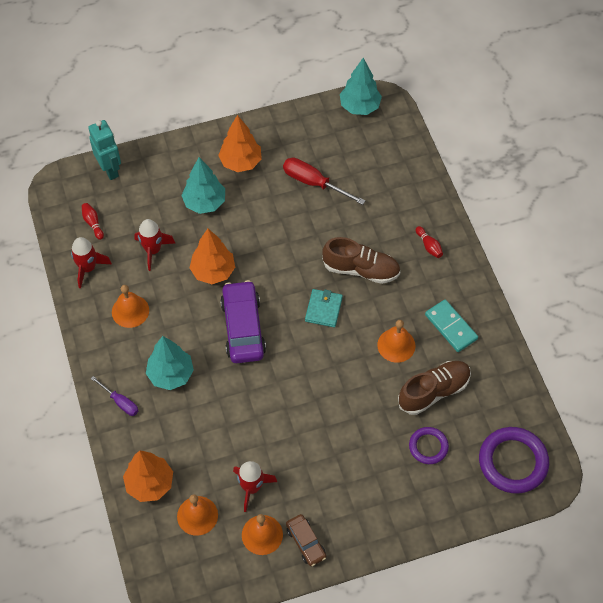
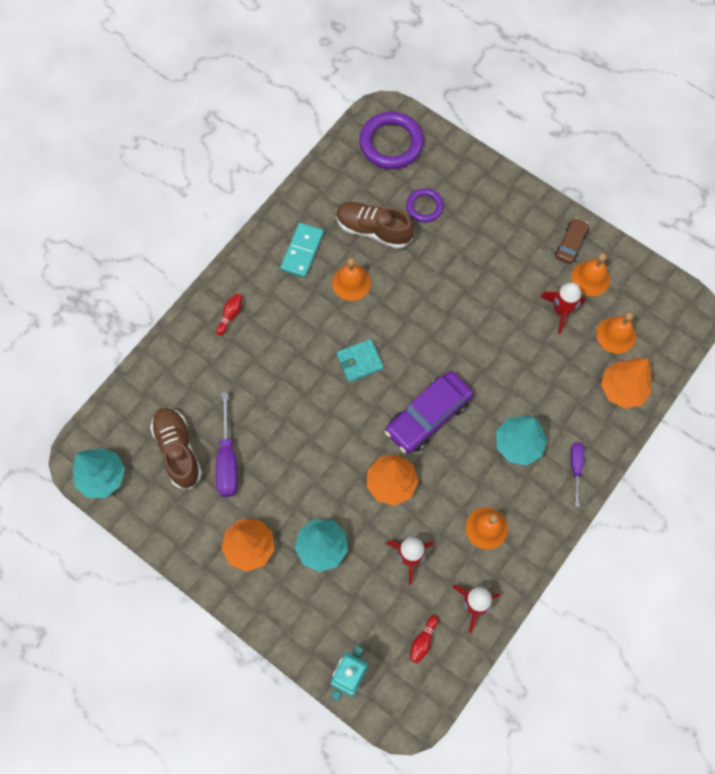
camera: 125 degrees left, 10 degrees up
red screwdriver [283,158,366,205] -> purple screwdriver [216,393,238,497]
brown shoe [322,237,400,284] -> brown shoe moved to [150,407,202,489]

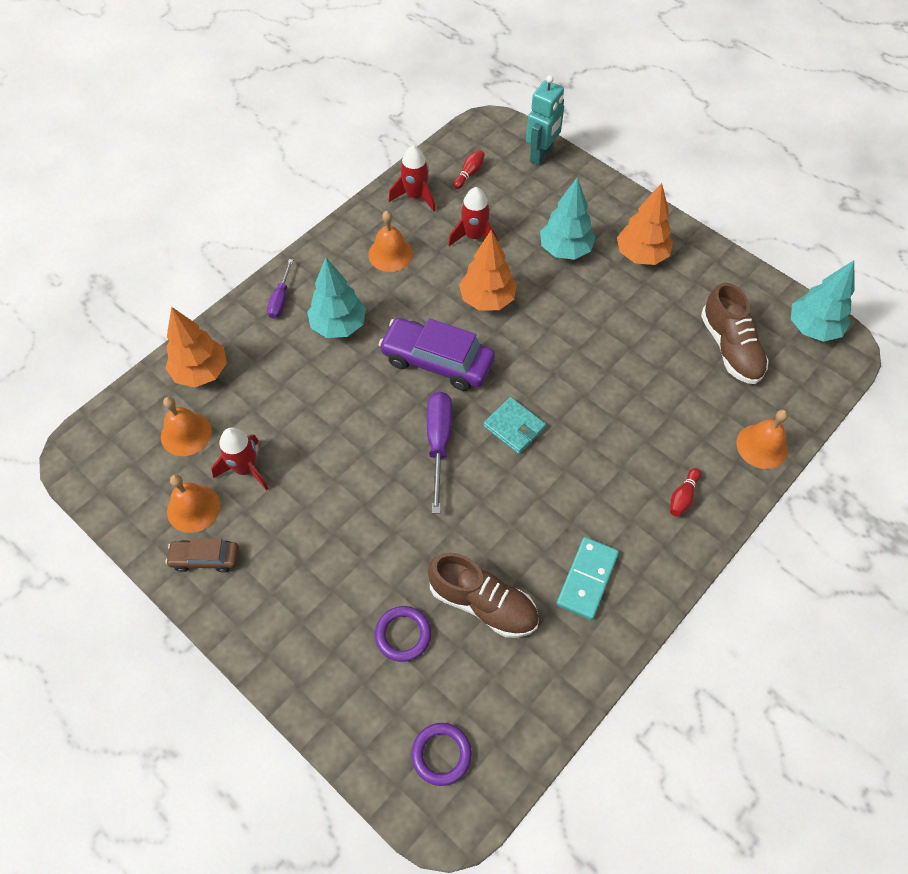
camera: 175 degrees left, 10 degrees down
purple screwdriver [216,393,238,497] -> purple screwdriver moved to [427,392,452,514]
orange bell [332,258,371,301] -> orange bell moved to [736,410,788,469]
turquoise wallet [336,339,384,382] -> turquoise wallet turned 60 degrees clockwise [483,397,546,454]
purple ring [359,112,424,169] -> purple ring [411,723,472,786], size x0.57
purple car [385,371,473,454] -> purple car turned 120 degrees counterclockwise [379,318,495,391]
brown car [555,218,589,264] -> brown car turned 60 degrees clockwise [165,538,239,573]

